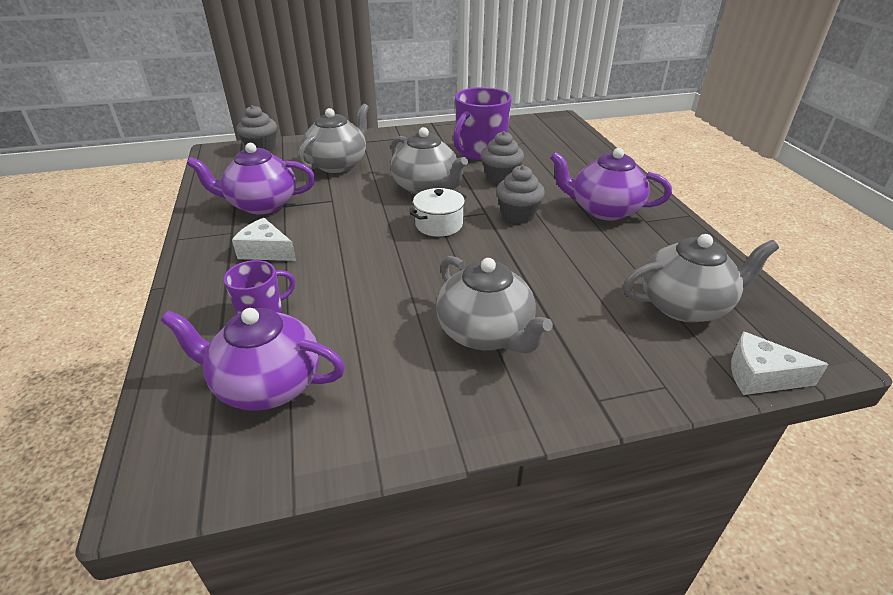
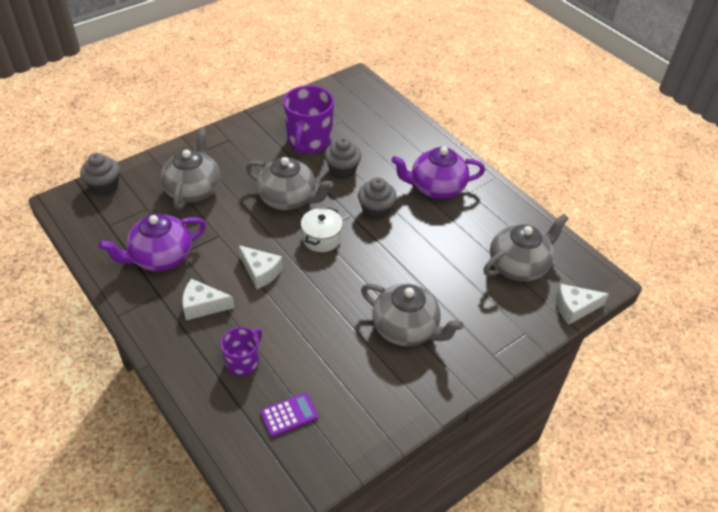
camera: 25 degrees left, 10 degrees up
purple teapot [161,308,345,411] -> purple calculator [260,393,318,437]
none -> white cheese [238,245,283,289]

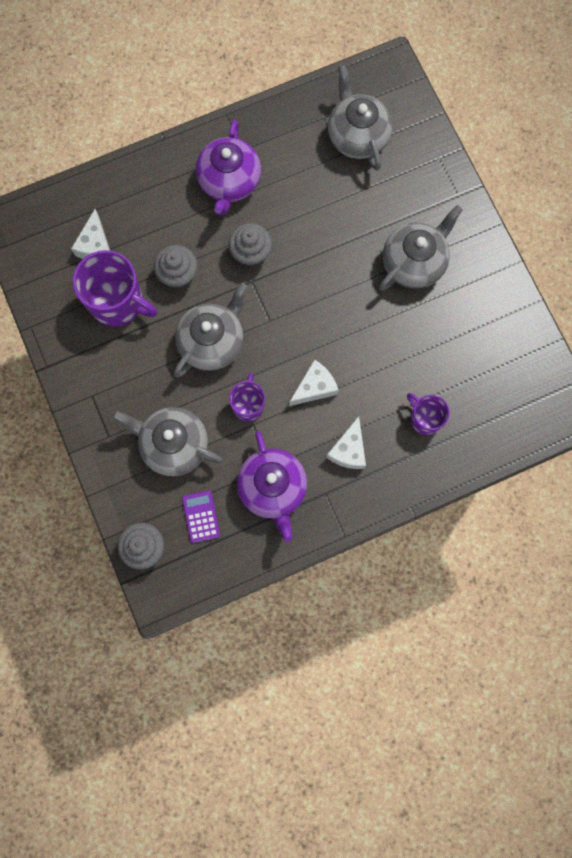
camera: 75 degrees left, 30 degrees up
purple calculator [260,393,318,437] -> purple calculator moved to [182,490,220,543]
white pot [301,207,343,252] -> none
white cheese [556,284,609,325] -> white cheese moved to [71,209,110,259]
none -> purple mug [229,373,265,421]

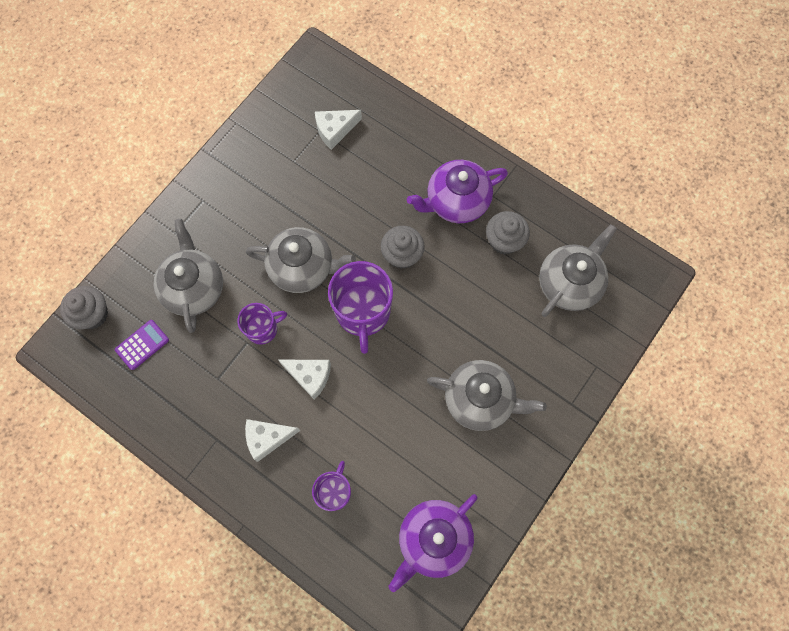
camera: 60 degrees right, 5 degrees down
purple mug [73,250,157,327] -> purple mug moved to [328,261,393,354]
grey cupcake [154,245,198,289] -> grey cupcake moved to [486,211,530,255]
purple teapot [237,431,307,542] -> purple teapot moved to [388,494,478,592]

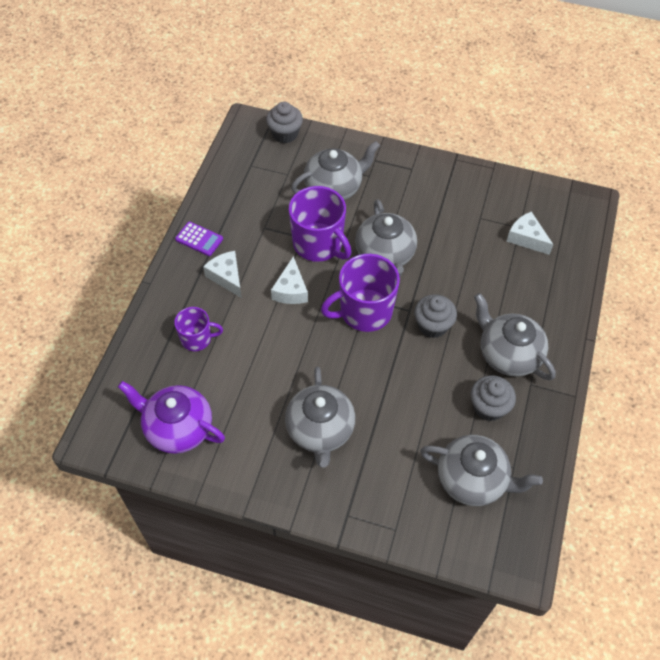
camera: 70 degrees right, 15 degrees down
purple calculator [115,320,169,370] -> purple calculator moved to [175,222,223,256]
purple mug [237,303,287,344] -> purple mug [289,186,352,262], size x1.75
purple teapot [407,160,508,223] -> grey teapot [474,293,556,380]

